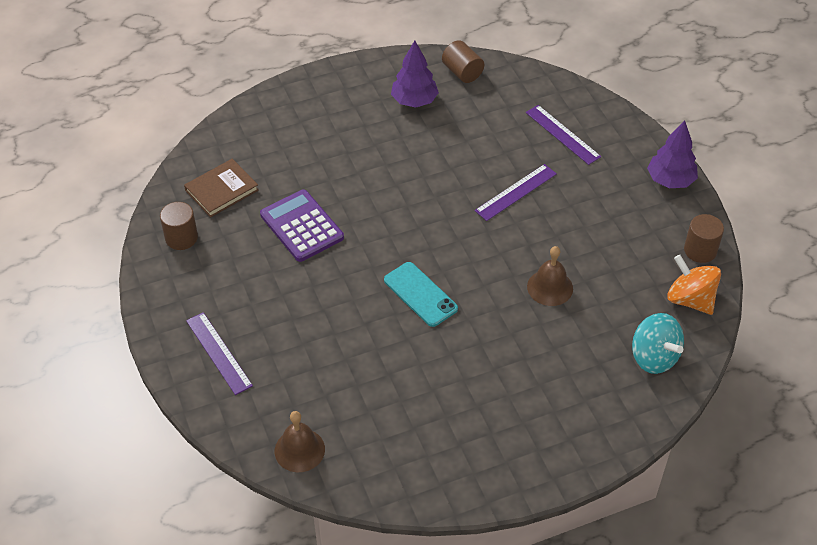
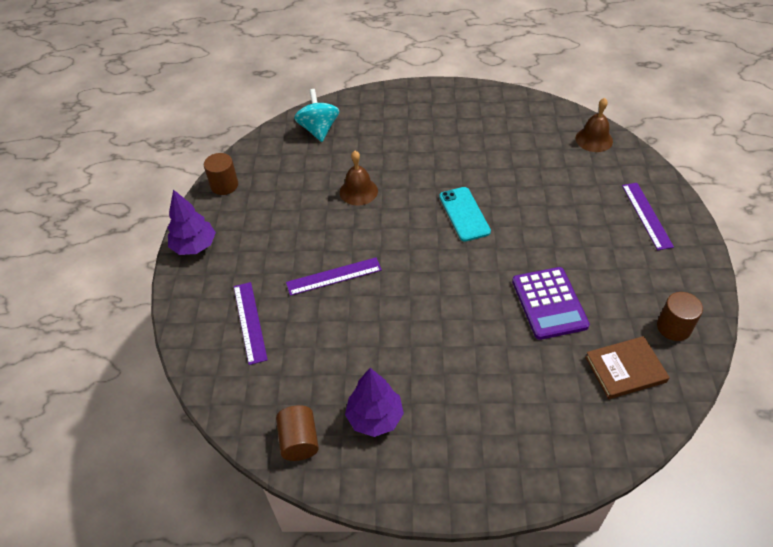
camera: 155 degrees left, 0 degrees up
orange spinning top [667,255,721,315] -> none

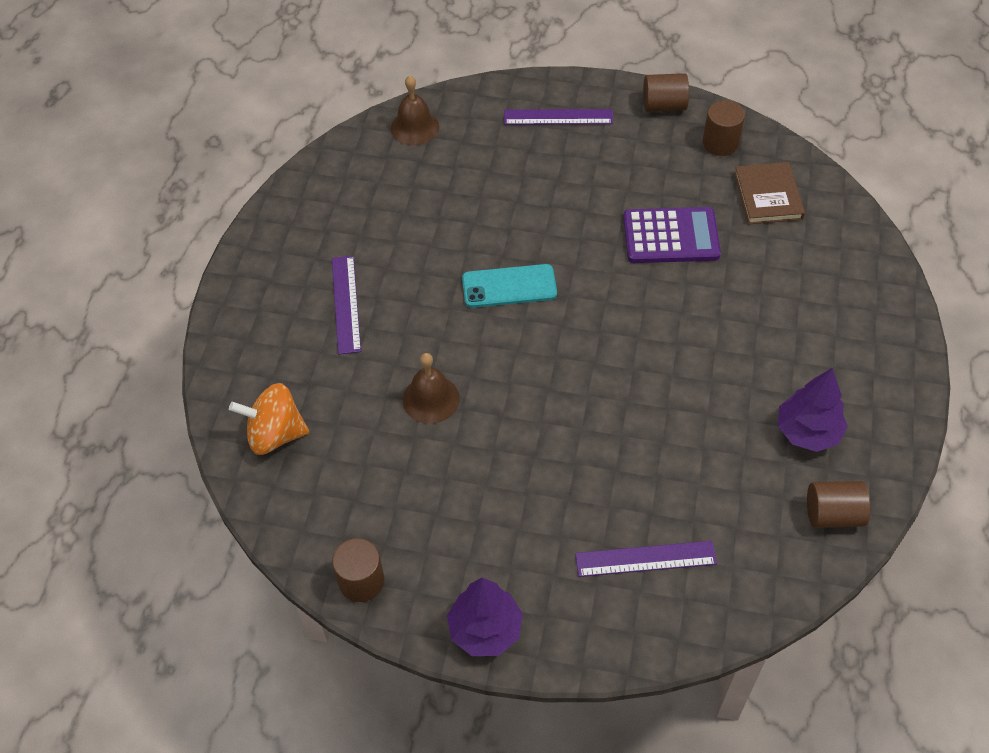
camera: 80 degrees left, 5 degrees up
purple ruler [286,257,382,296] -> purple ruler moved to [332,256,361,355]
turquoise spinning top [294,89,339,142] -> orange spinning top [229,383,309,455]
none -> brown cylinder [643,73,689,112]

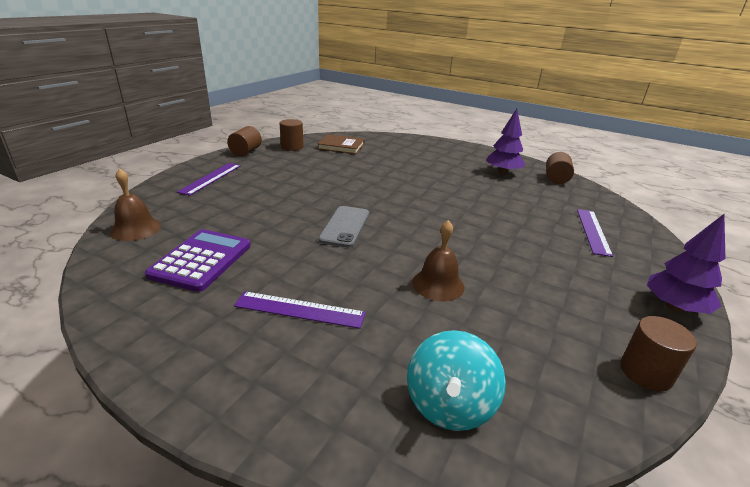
camera: 75 degrees left, 25 degrees down
orange spinning top [229,383,309,455] -> turquoise spinning top [407,330,506,431]
turquoise phone [462,264,557,308] -> grey phone [318,206,369,248]
purple calculator [623,207,721,263] -> purple calculator moved to [145,229,251,292]

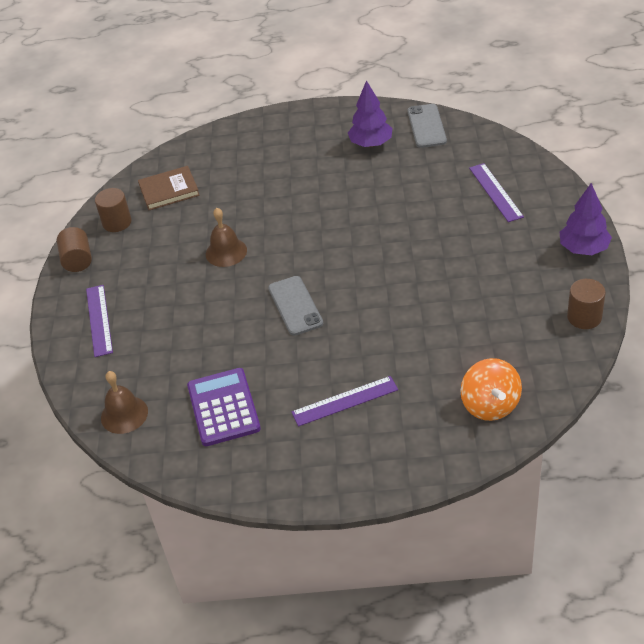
camera: 25 degrees left, 15 degrees up
turquoise spinning top [407,330,506,431] -> orange spinning top [461,358,522,421]
brown bell [412,220,465,301] -> brown bell moved to [206,208,247,267]
brown cylinder [546,152,574,184] -> grey phone [408,104,447,148]

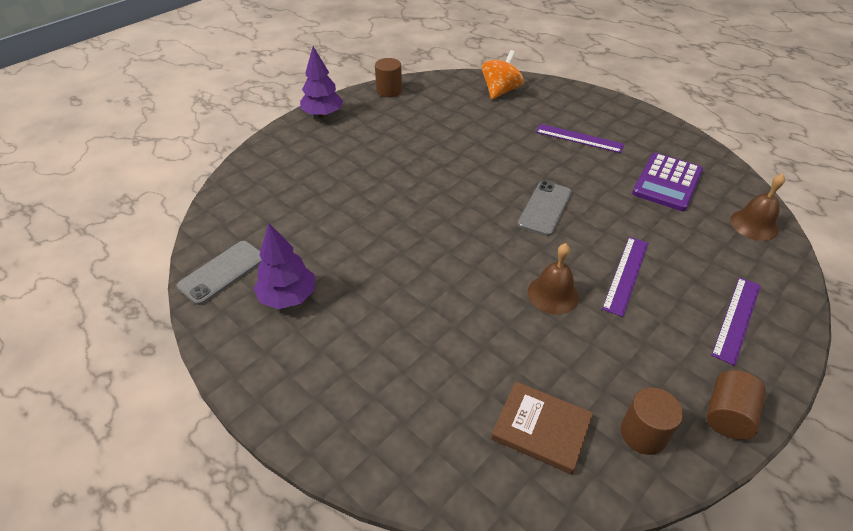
camera: 140 degrees left, 0 degrees up
purple ruler [469,163,524,222] -> purple ruler moved to [602,237,648,317]

